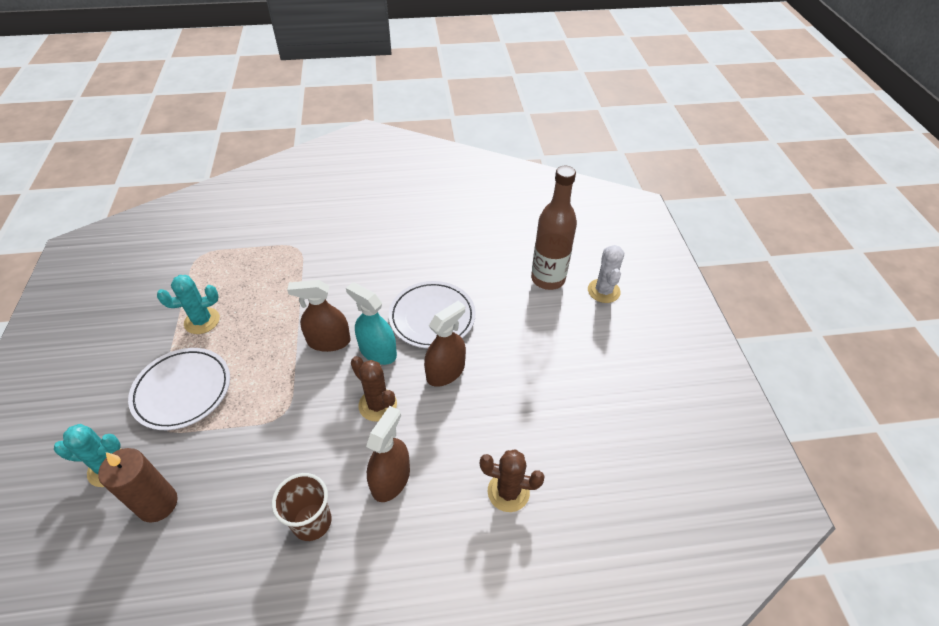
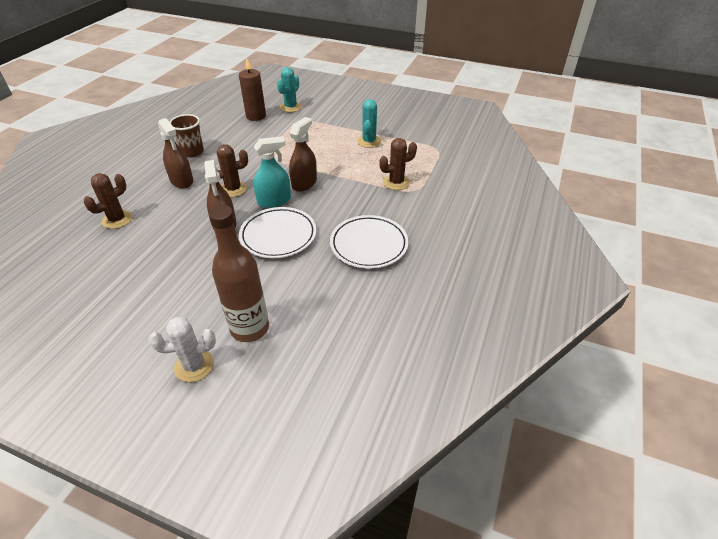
camera: 120 degrees right, 5 degrees down
white plate [128,348,230,430] -> white plate moved to [330,215,409,269]
white cactus [588,245,624,303] -> white cactus turned 45 degrees counterclockwise [149,317,216,382]
none -> brown cactus [379,138,417,190]

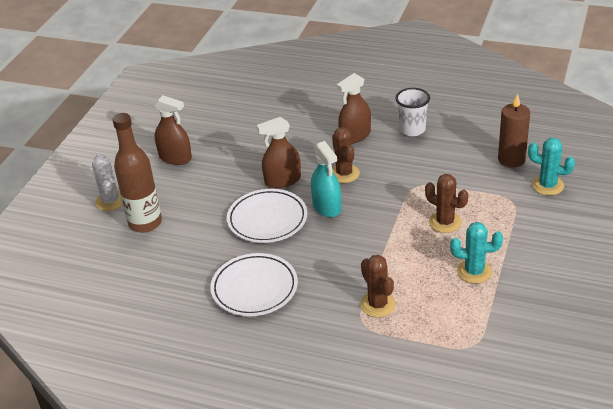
camera: 90 degrees right, 5 degrees down
brown cactus [84,173,133,229] -> brown cactus moved to [425,174,468,233]
brown cup [170,114,204,157] -> white cup [395,88,430,136]
brown spray bottle [289,117,317,192] -> brown spray bottle moved to [154,95,192,165]

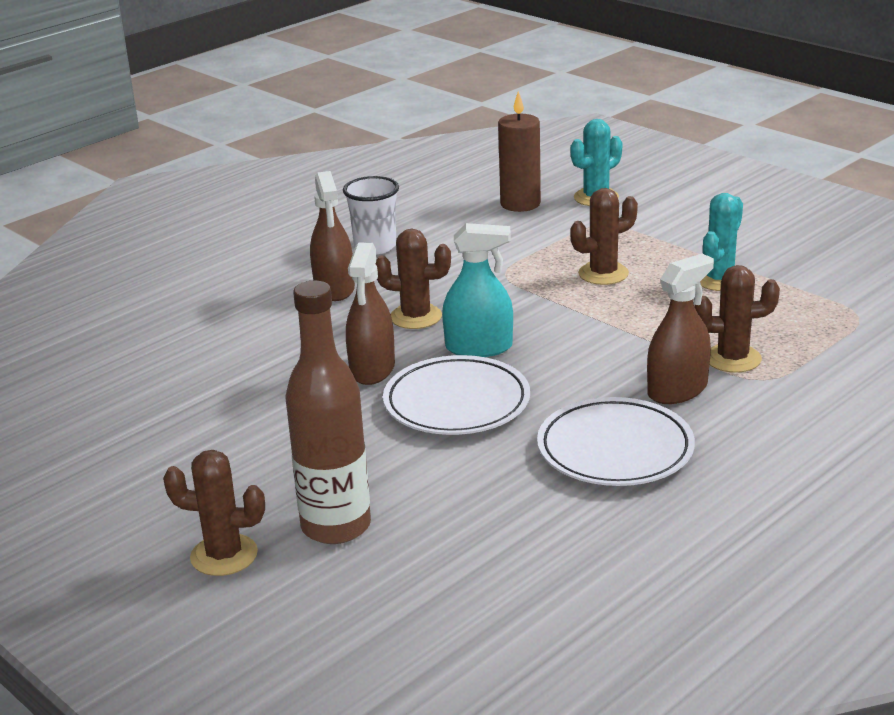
camera: 65 degrees left, 10 degrees down
white cactus [92,153,123,211] -> brown cactus [163,450,265,576]
brown spray bottle [154,95,192,165] -> brown spray bottle moved to [647,254,714,404]

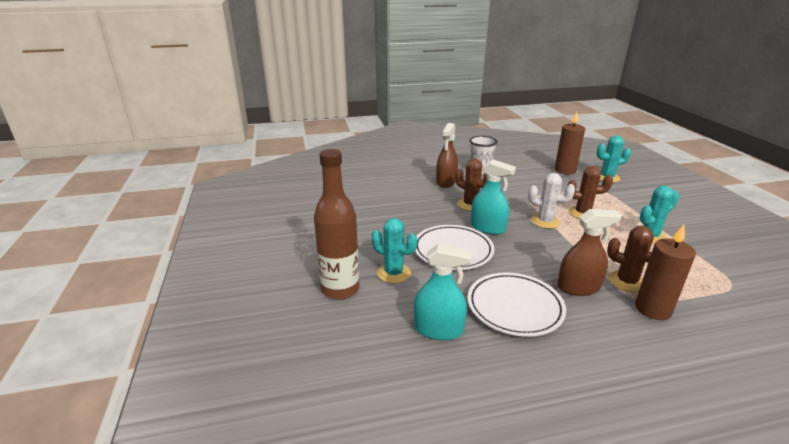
camera: 30 degrees right, 0 degrees up
brown cactus [163,450,265,576] -> none
brown spray bottle [346,242,395,385] -> none
none -> turquoise cactus [372,218,418,283]
none -> turquoise spray bottle [414,244,472,340]
none -> white cactus [528,173,575,229]
none -> brown candle [635,225,696,320]

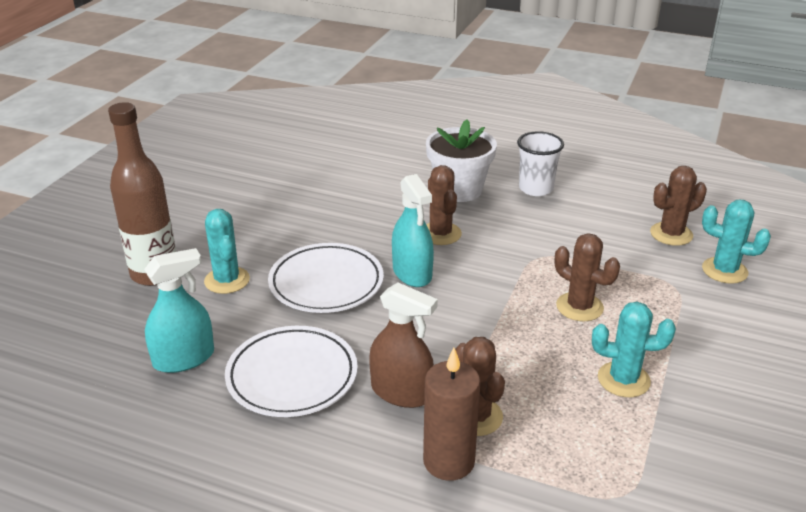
camera: 35 degrees right, 5 degrees up
turquoise spray bottle [414,244,472,340] -> turquoise spray bottle turned 75 degrees counterclockwise [144,248,214,373]
brown spray bottle [436,123,458,188] -> white flower pot [426,119,497,202]
white cactus [528,173,575,229] -> none
brown candle [555,112,585,174] -> brown cactus [650,166,707,246]

